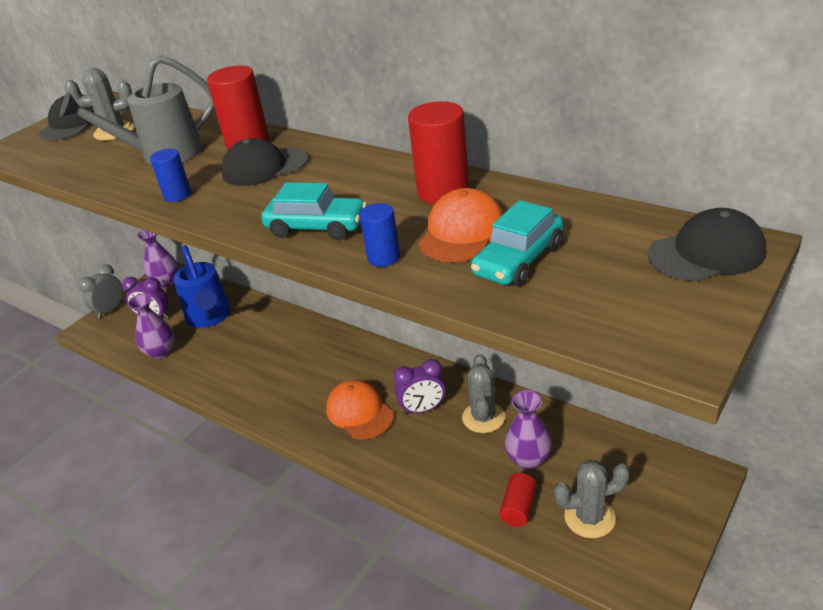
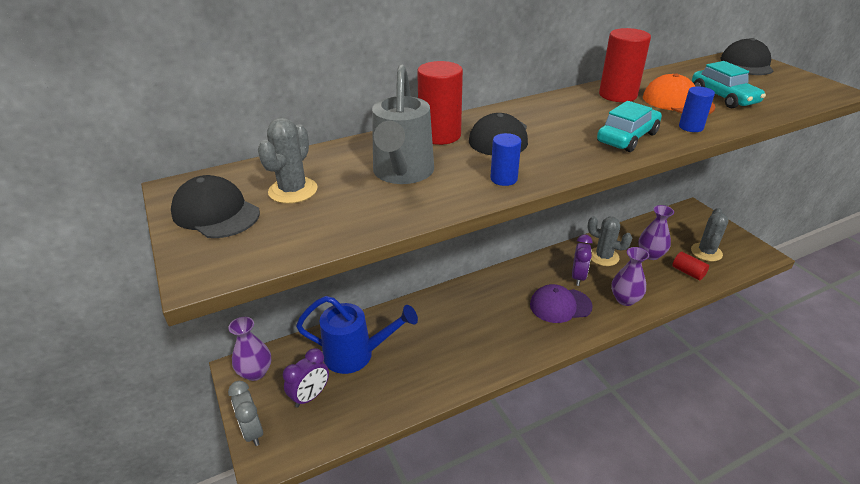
camera: 65 degrees left, 0 degrees up
purple vase [128,293,174,359] -> purple vase moved to [611,247,649,306]
orange cap [326,379,394,439] -> purple cap [530,284,593,323]

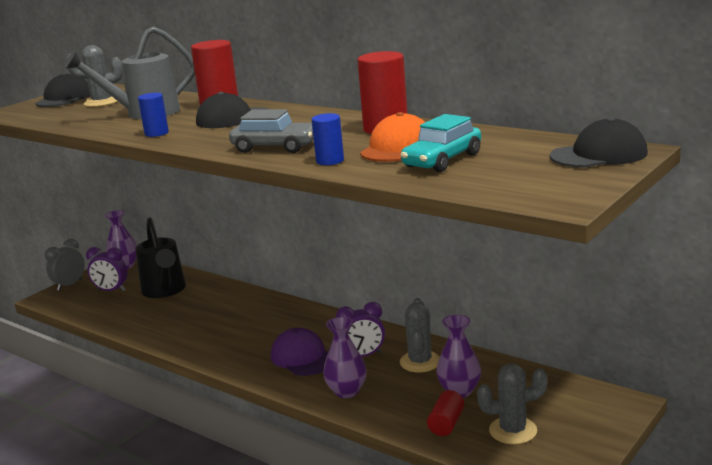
camera: 65 degrees right, 15 degrees down
blue watering can [296,296,418,374] -> black watering can [135,218,186,298]
turquoise car [597,101,662,152] -> grey car [229,109,314,153]

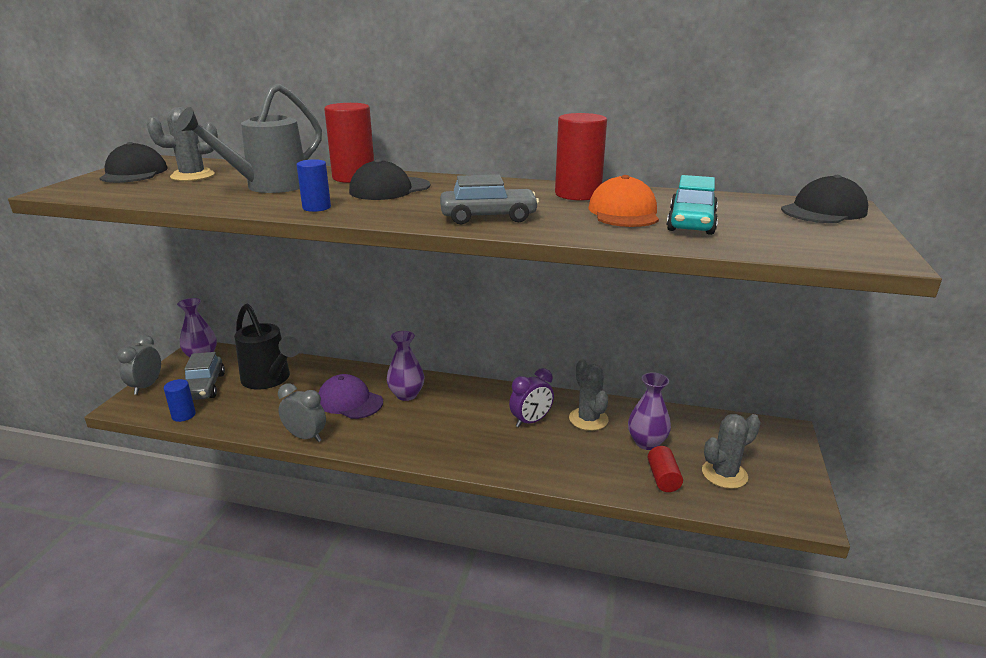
camera: 25 degrees left, 5 degrees up
purple clock [86,247,128,292] -> grey car [184,352,225,400]
purple cap [271,328,328,376] -> purple cap moved to [319,374,383,419]
blue cylinder [312,113,344,165] -> blue cylinder moved to [164,379,196,422]
purple vase [323,317,367,398] -> purple vase moved to [387,331,424,401]
none -> grey clock [278,383,326,442]

